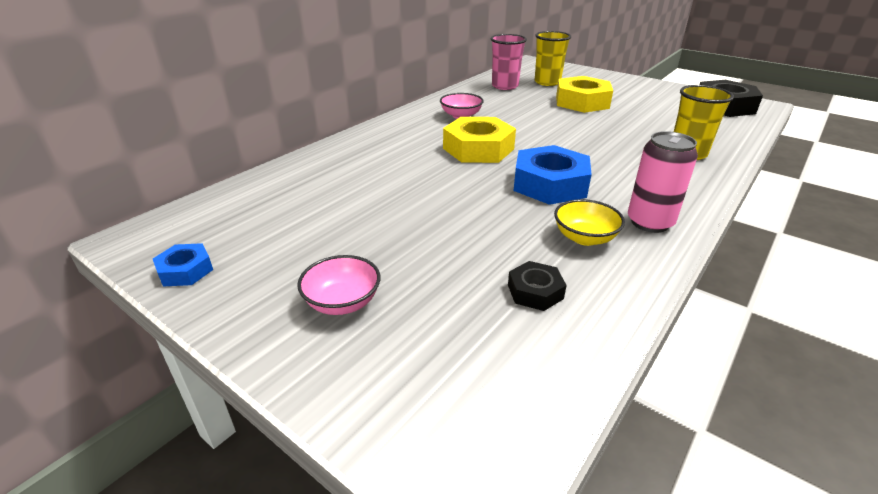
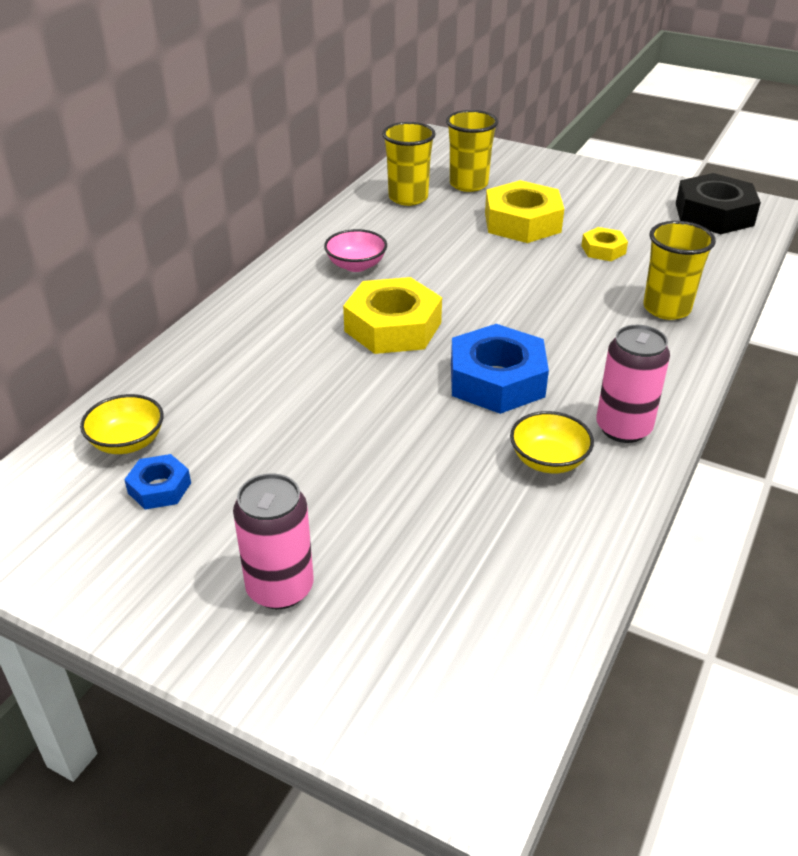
camera: 10 degrees left, 5 degrees up
blue nut [153,243,213,286] -> blue nut moved to [124,454,191,510]
pink bowl [297,255,380,315] -> pink can [233,473,314,609]
pink cup [491,34,527,90] -> yellow cup [382,122,436,206]
black nut [508,261,567,311] -> none
none -> yellow bowl [80,394,164,454]
none -> yellow nut [581,227,628,261]

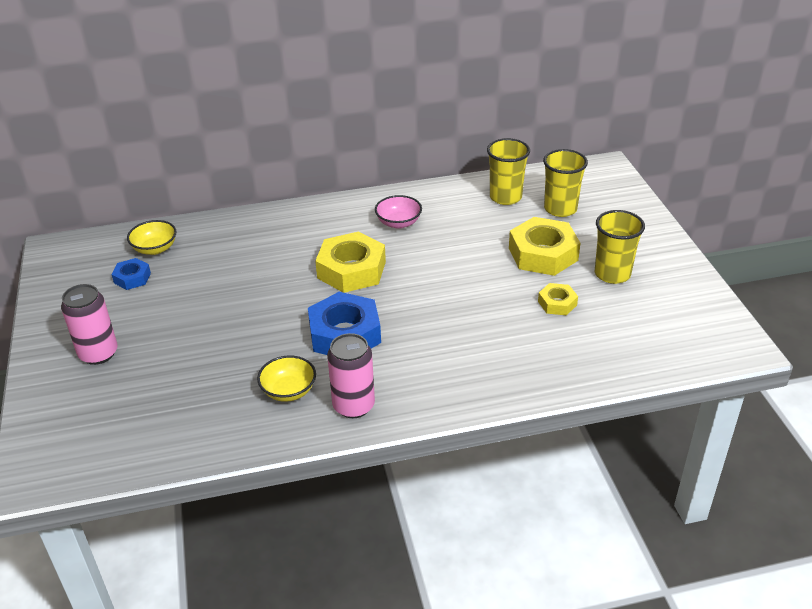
camera: 50 degrees right, 0 degrees up
yellow cup [643,221,716,320] -> yellow cup moved to [595,210,645,284]
black nut [676,173,761,234] -> none

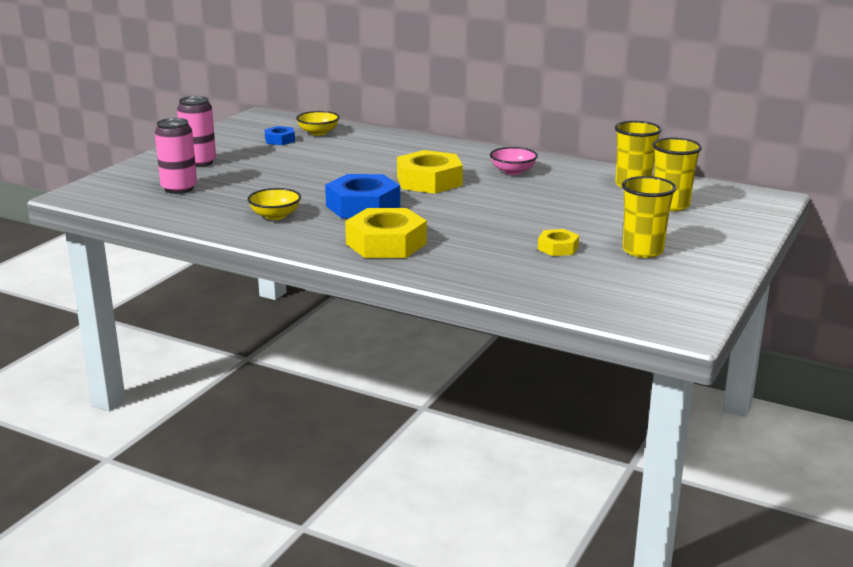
camera: 40 degrees right, 15 degrees down
pink can [327,333,375,418] -> pink can moved to [155,118,197,194]
yellow nut [509,217,580,276] -> yellow nut moved to [345,208,427,258]

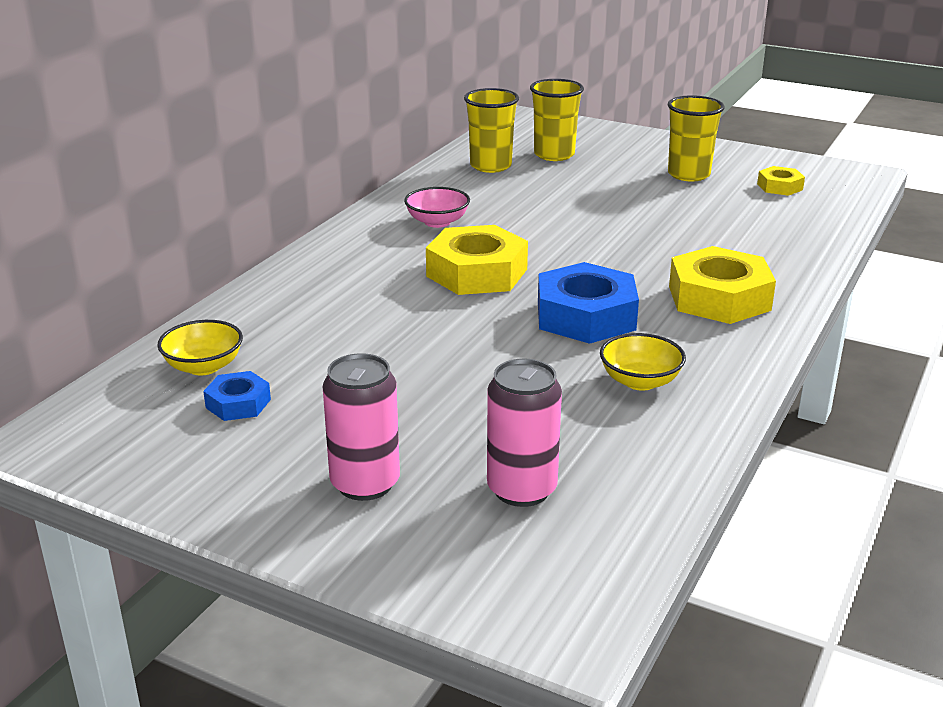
camera: 90 degrees left, 5 degrees up
yellow nut [538,229,579,256] -> yellow nut moved to [757,166,805,196]

